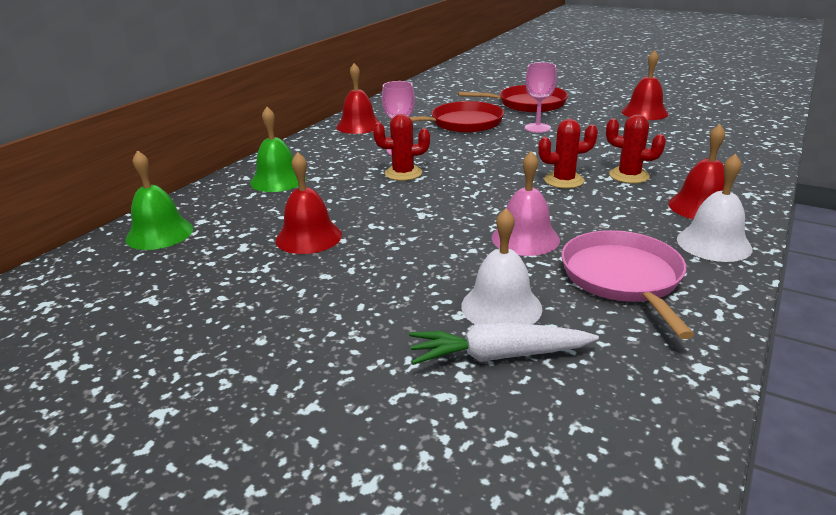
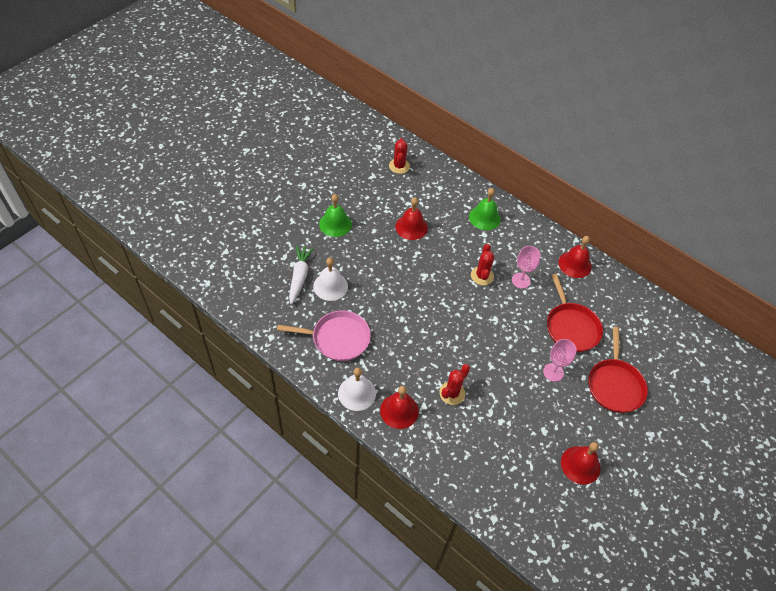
camera: 95 degrees right, 25 degrees up
green bell [125,150,193,250] -> green bell moved to [319,194,352,237]
pink bell [492,151,560,256] -> none
red cactus [538,119,598,189] -> red cactus moved to [389,138,410,174]

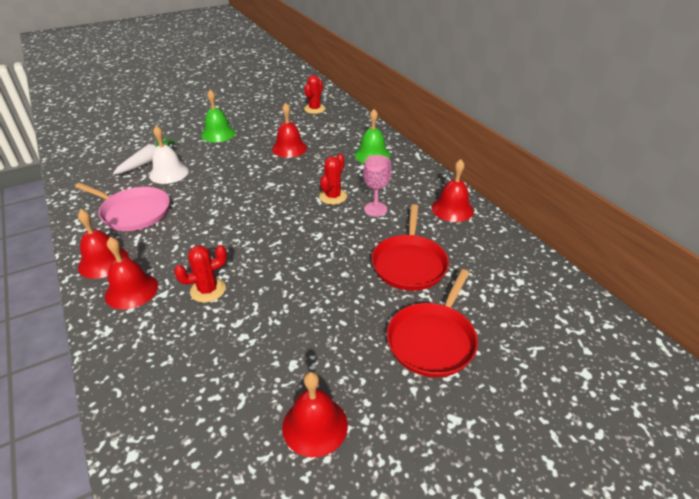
camera: 25 degrees right, 15 degrees down
white bell [338,368,376,411] -> red bell [78,209,129,279]
pink goblet [543,339,577,382] -> none

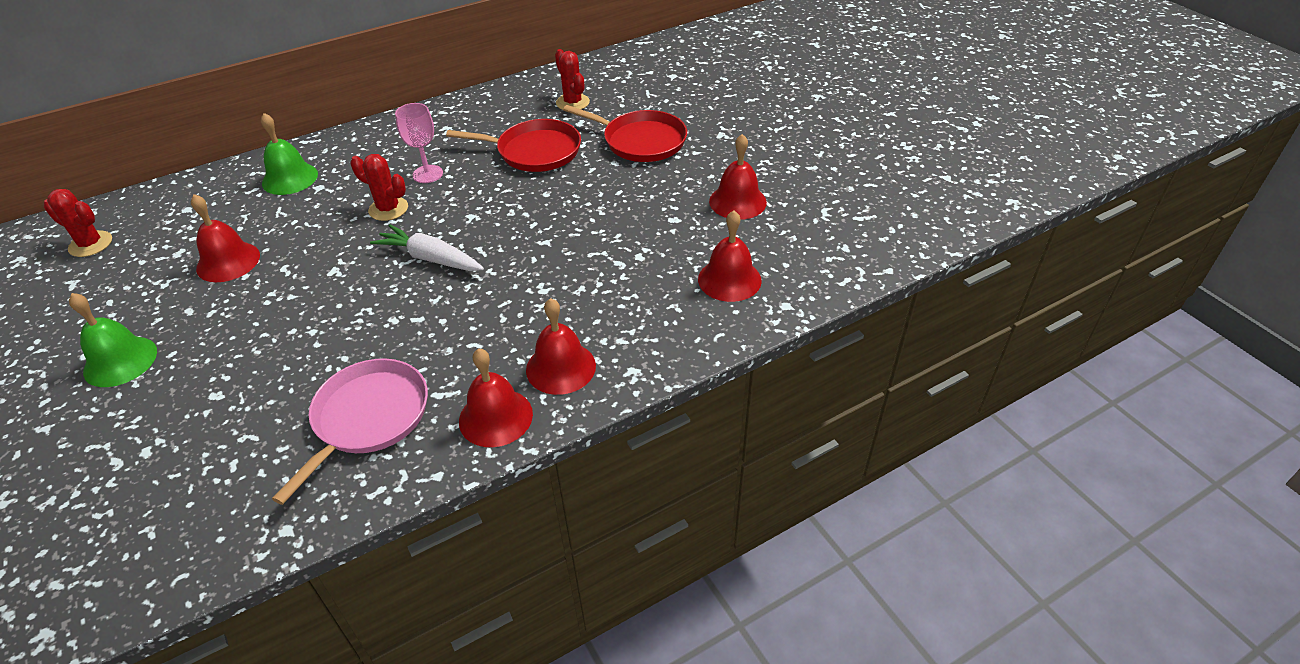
camera: 90 degrees left, 5 degrees up
white carrot [113,137,178,175] -> white carrot moved to [370,224,484,271]
white bell [149,126,189,184] -> none
red cactus [174,245,227,303] -> red cactus moved to [555,49,590,110]
red bell [431,159,474,222] -> red bell moved to [698,210,762,302]

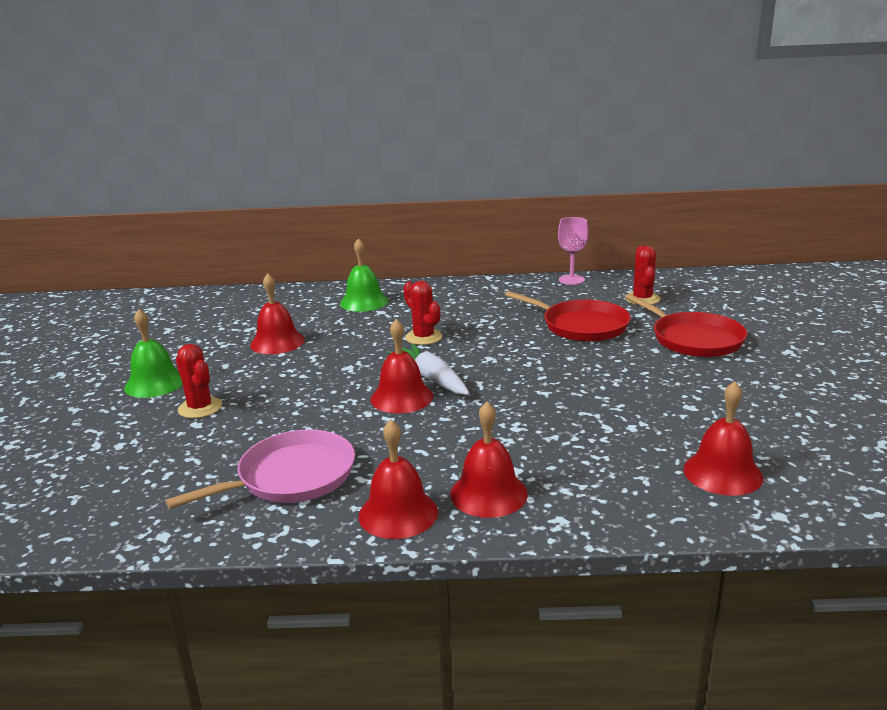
camera: 30 degrees right, 20 degrees down
red cactus [44,189,112,257] -> red cactus moved to [176,344,222,418]
pink goblet [395,103,443,183] -> pink goblet moved to [558,217,588,285]
red bell [709,134,767,220] -> red bell moved to [371,319,433,413]

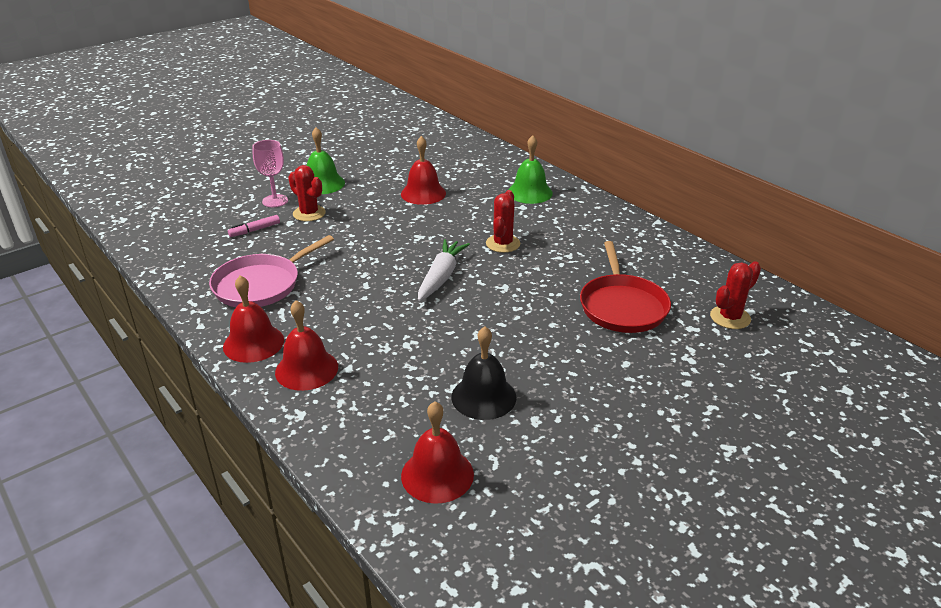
camera: 50 degrees right, 10 degrees up
pink pan [165,429,355,509] -> pink pan turned 120 degrees clockwise [209,235,334,307]
red cactus [176,344,222,418] -> red cactus turned 60 degrees counterclockwise [288,165,326,221]
red bell [371,319,433,413] -> none
pink goblet [558,217,588,285] -> pink goblet moved to [252,140,288,207]
red pan [625,294,747,357] -> none
none -> pink marker [228,215,280,237]
none -> black bell [451,326,517,420]

